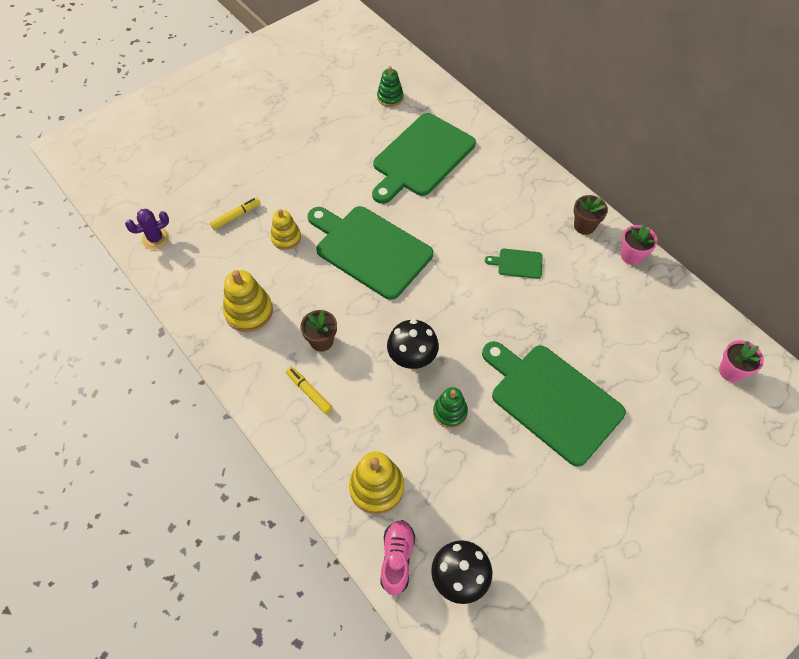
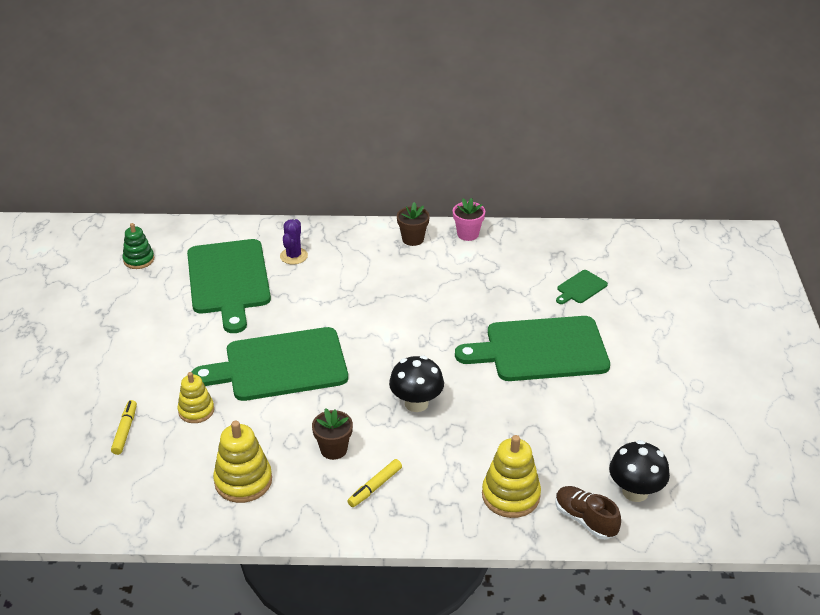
camera: 50 degrees left, 20 degrees down
purple cactus [125,209,169,250] -> purple cactus moved to [280,219,308,265]
yellow marker [286,367,333,414] -> yellow marker turned 45 degrees counterclockwise [348,459,402,507]
pink shoe [380,520,415,596] -> brown shoe [555,486,621,539]
green stacking toy [433,387,468,428] -> none
green cutting board [485,249,543,279] -> green cutting board moved to [556,270,608,304]
pink flower pot [719,340,764,382] -> none

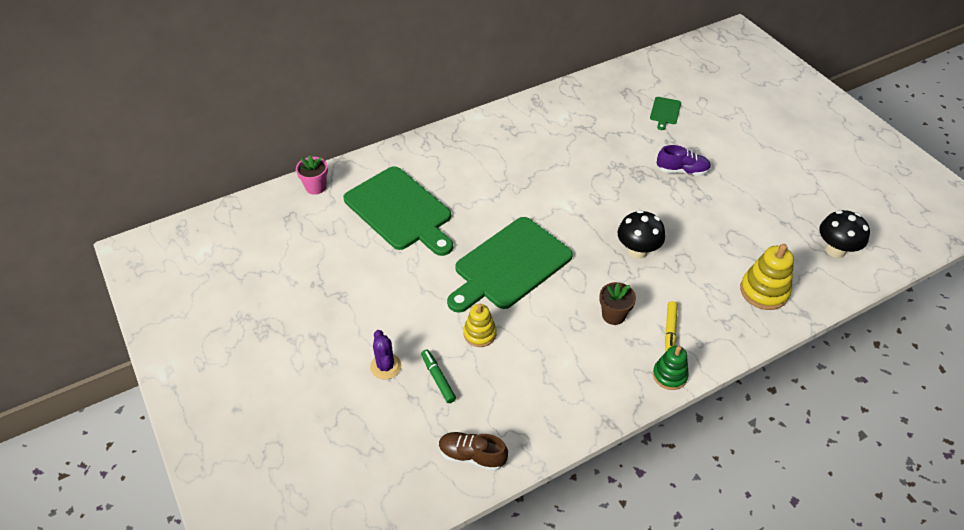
camera: 30 degrees left, 10 degrees up
yellow marker [111,400,137,455] -> green marker [421,349,456,403]
green stacking toy [123,223,154,269] -> green stacking toy moved to [653,346,689,390]
yellow stacking toy [213,421,272,503] -> none
purple cactus [280,219,308,265] -> purple cactus moved to [370,330,401,380]
brown flower pot [397,202,430,246] -> none
pink flower pot [453,198,485,241] -> pink flower pot moved to [296,155,328,195]
green cutting board [455,316,610,381] -> purple shoe [657,145,711,176]
brown shoe [555,486,621,539] -> brown shoe moved to [439,432,508,471]

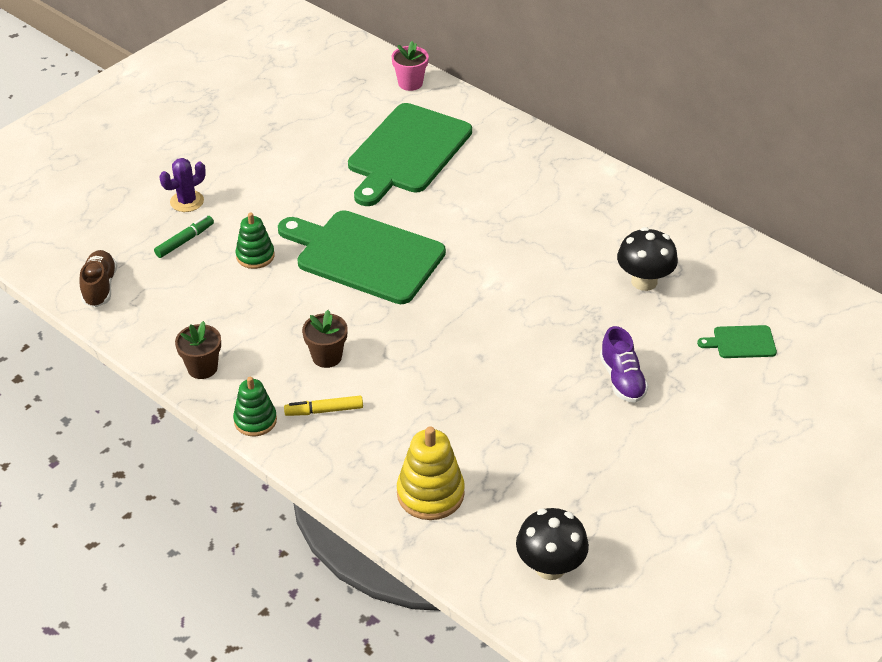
camera: 70 degrees right, 5 degrees down
yellow stacking toy [463,304,497,347] -> green stacking toy [236,213,275,269]
black mushroom [617,210,665,259] -> black mushroom moved to [617,227,678,291]
none -> brown flower pot [175,321,221,379]

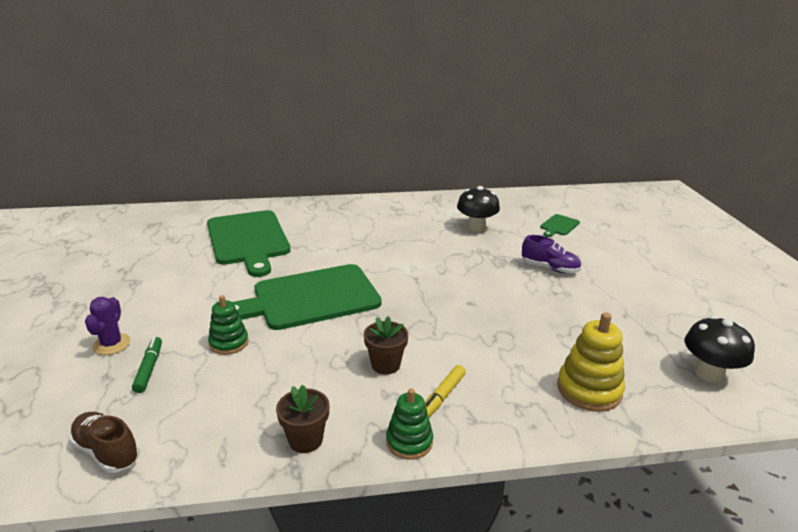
camera: 50 degrees left, 15 degrees down
pink flower pot [392,41,429,91] -> none

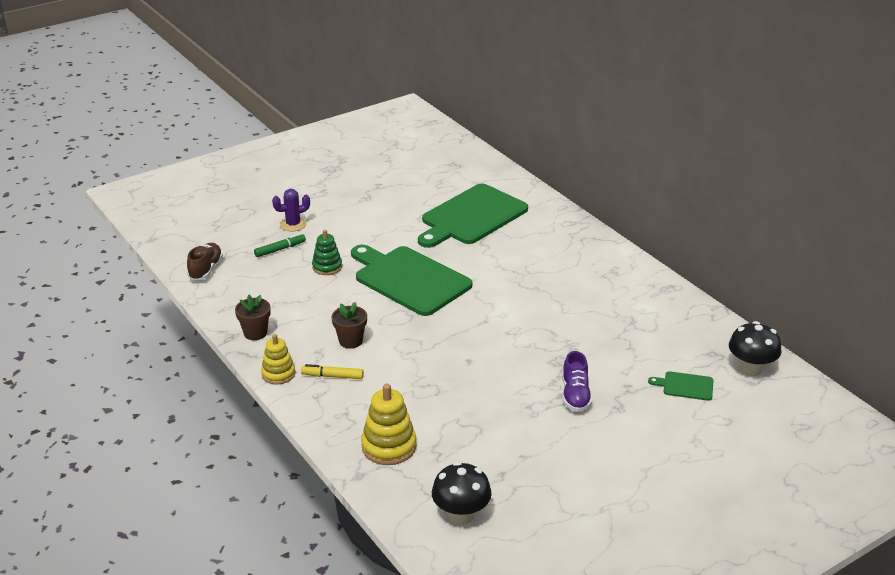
camera: 65 degrees right, 5 degrees up
green stacking toy [386,388,433,460] -> yellow stacking toy [261,334,296,384]
black mushroom [457,186,500,232] -> black mushroom moved to [729,321,782,376]

